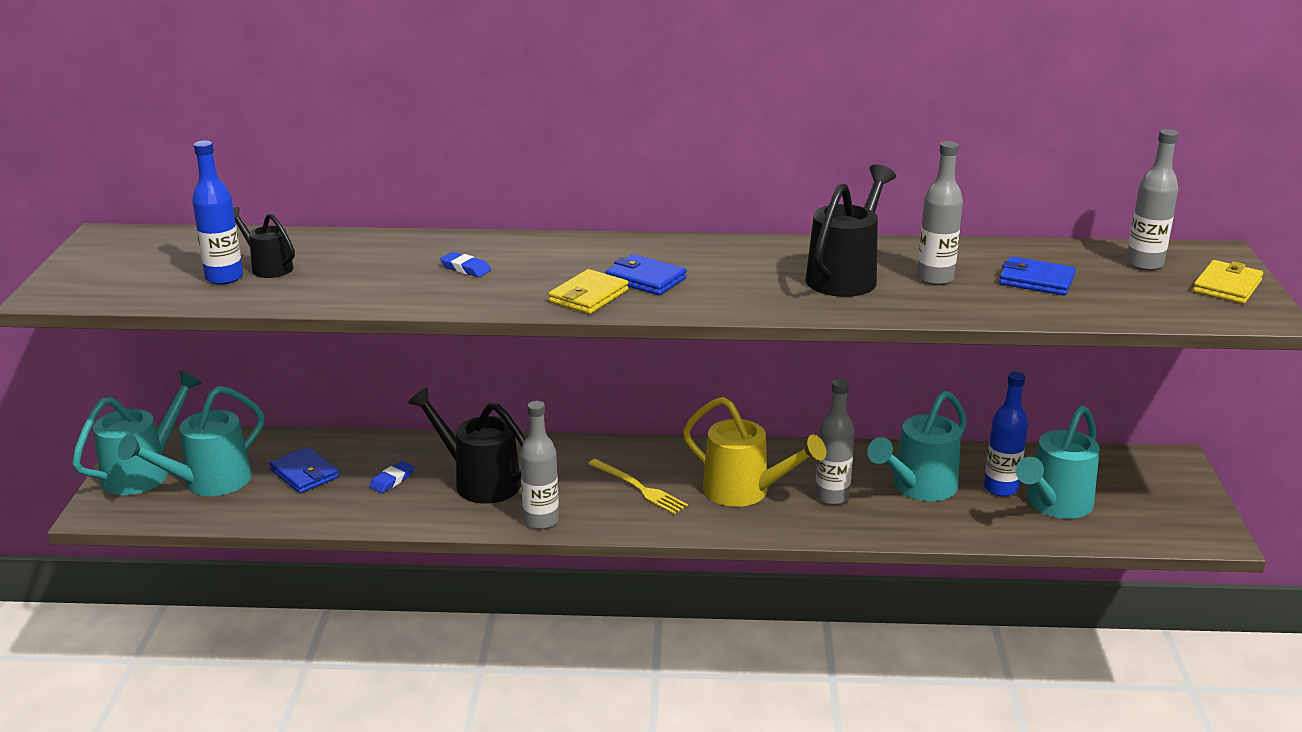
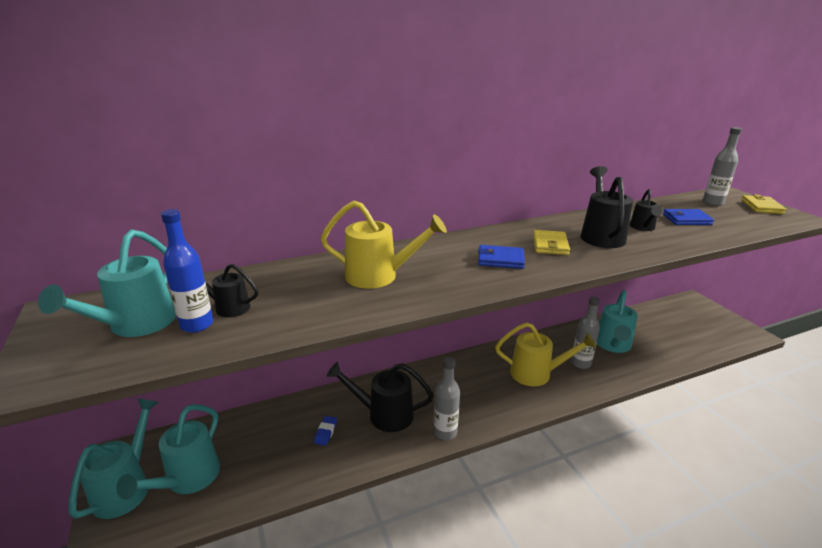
camera: 25 degrees left, 0 degrees up
blue wallet [269,447,339,493] -> none
blue eraser [440,252,491,277] -> yellow watering can [320,201,447,289]
yellow wallet [549,269,628,314] -> yellow wallet moved to [533,230,570,255]
yellow fork [588,459,688,515] -> none
grey bottle [917,141,963,285] -> black watering can [629,189,662,231]
blue bottle [984,372,1028,497] -> none
turquoise watering can [1016,405,1100,519] -> turquoise watering can moved to [38,229,176,337]

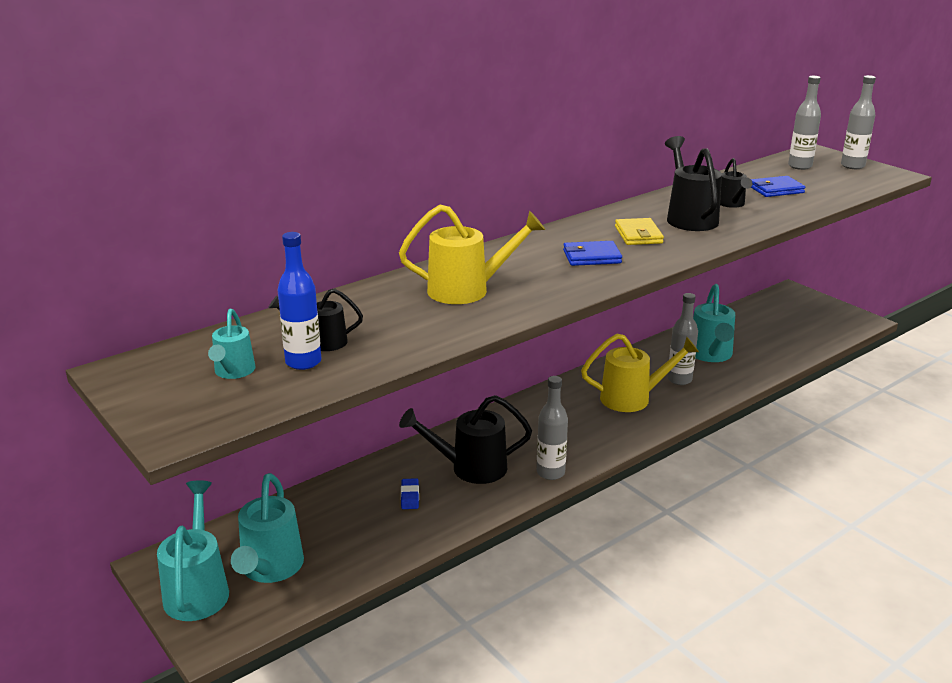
camera: 15 degrees left, 0 degrees up
turquoise watering can [38,229,176,337] -> turquoise watering can [208,309,256,379], size x0.58
yellow wallet [741,194,786,214] -> grey bottle [841,75,876,169]

